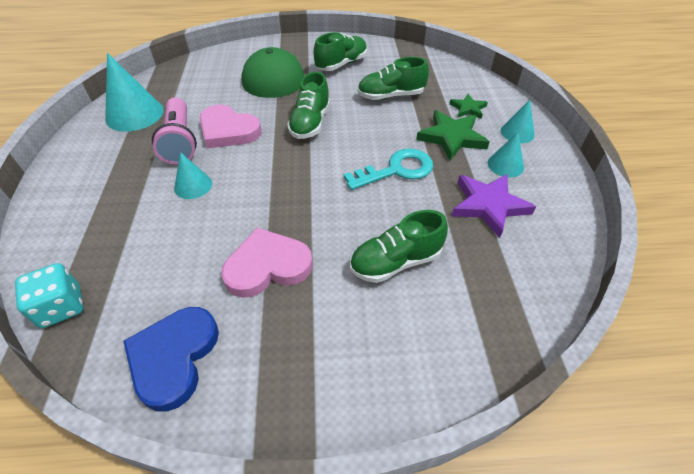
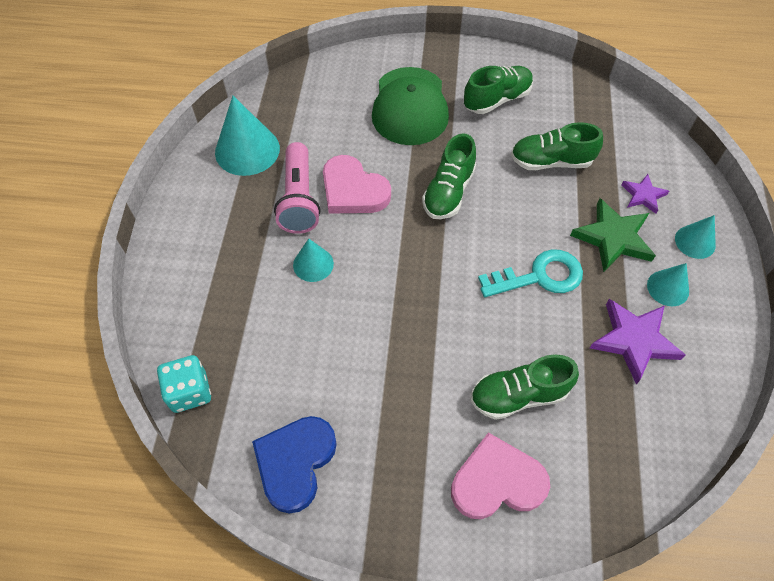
camera: 10 degrees right, 10 degrees up
pink heart [221,228,313,298] -> pink heart moved to [451,432,550,519]
green star [449,94,488,119] -> purple star [621,174,669,214]

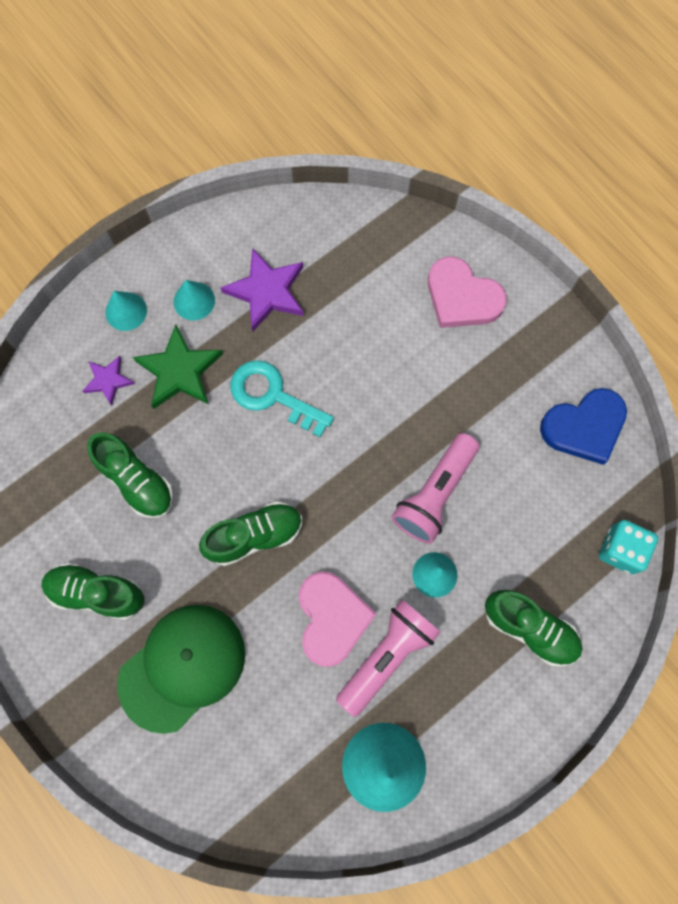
camera: 135 degrees left, 15 degrees up
green shoe [471,354,579,420] -> green shoe moved to [485,590,582,667]
none -> pink flashlight [391,433,479,544]

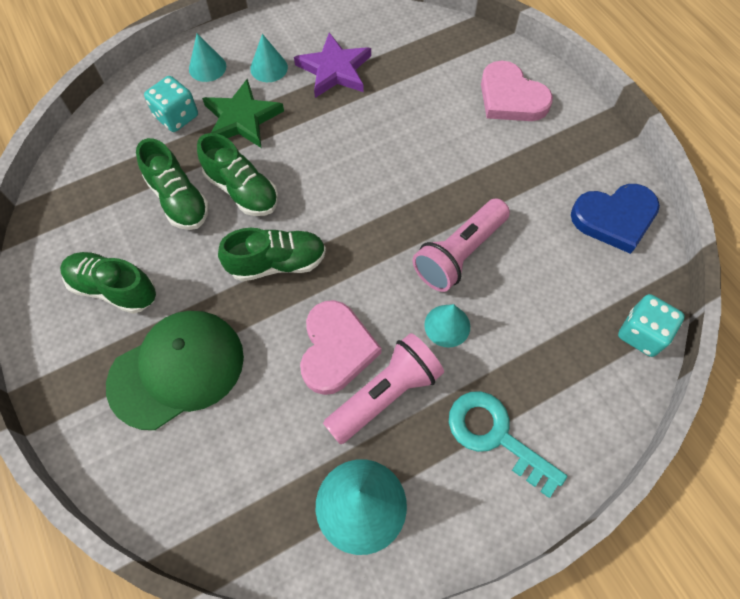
camera: 10 degrees right, 10 degrees down
purple star [82,356,135,406] -> turquoise dice [144,76,198,132]
turquoise key [230,360,334,437] -> turquoise key moved to [449,391,567,498]
green shoe [485,590,582,667] -> green shoe moved to [197,133,278,216]

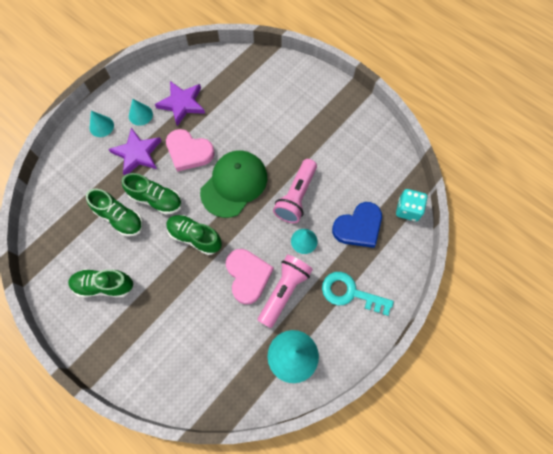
camera: 20 degrees left, 5 degrees up
green cap [106,311,244,430] -> green cap moved to [200,150,267,218]
turquoise dice [144,76,198,132] -> none
green star [202,78,284,148] -> purple star [108,128,161,175]
green shoe [218,228,326,281] -> green shoe turned 120 degrees counterclockwise [166,215,222,255]
pink heart [481,61,553,121] -> pink heart moved to [166,129,215,172]
blue heart [571,184,660,254] -> blue heart moved to [332,202,382,248]

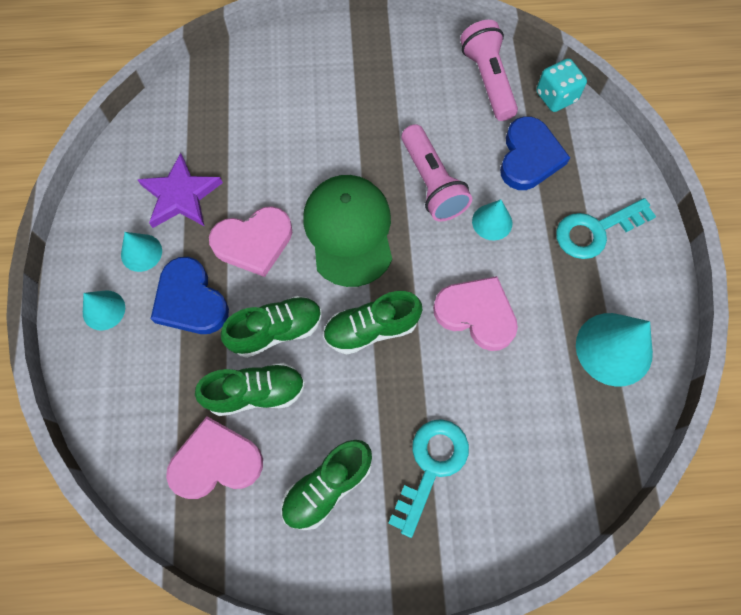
camera: 45 degrees left, 0 degrees up
purple star [108,128,161,175] -> blue heart [151,257,229,334]
pink flashlight [258,255,313,328] -> pink flashlight moved to [460,20,518,121]
none -> pink heart [166,416,263,499]
none -> turquoise key [388,419,469,538]

